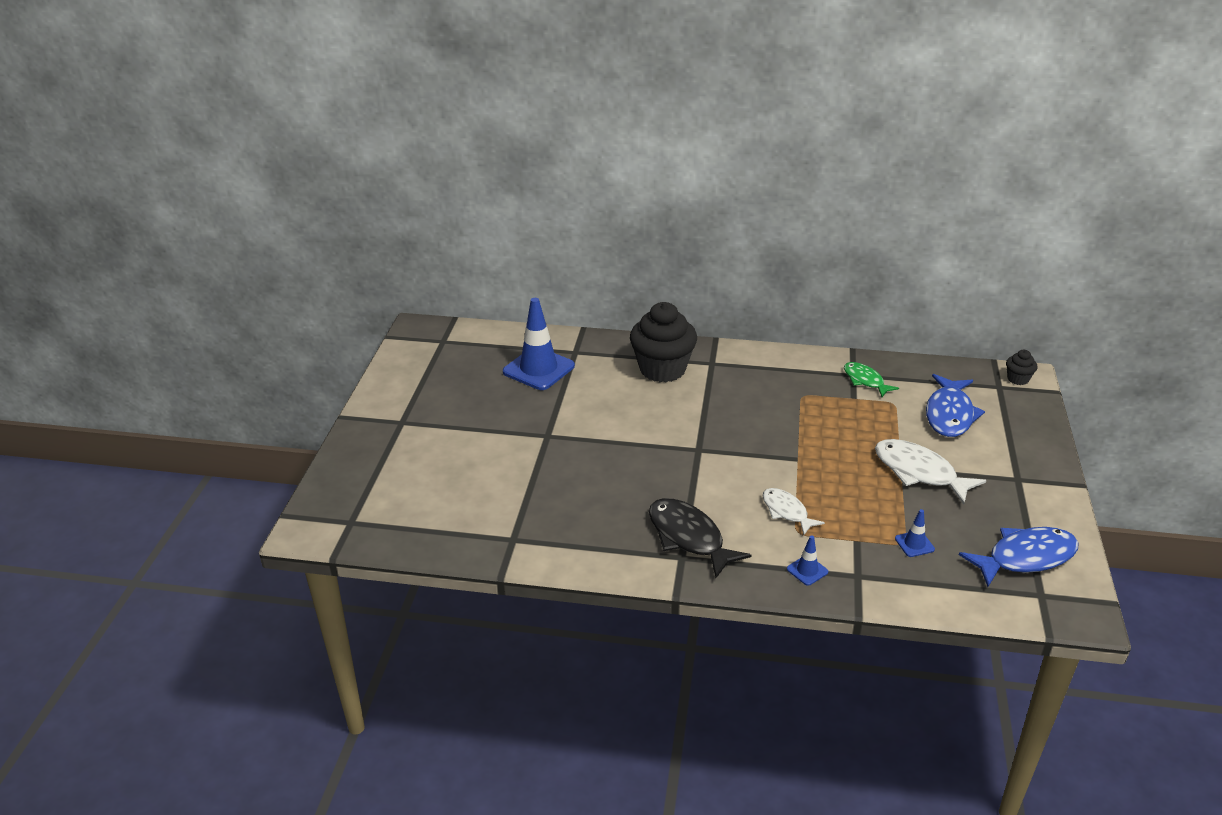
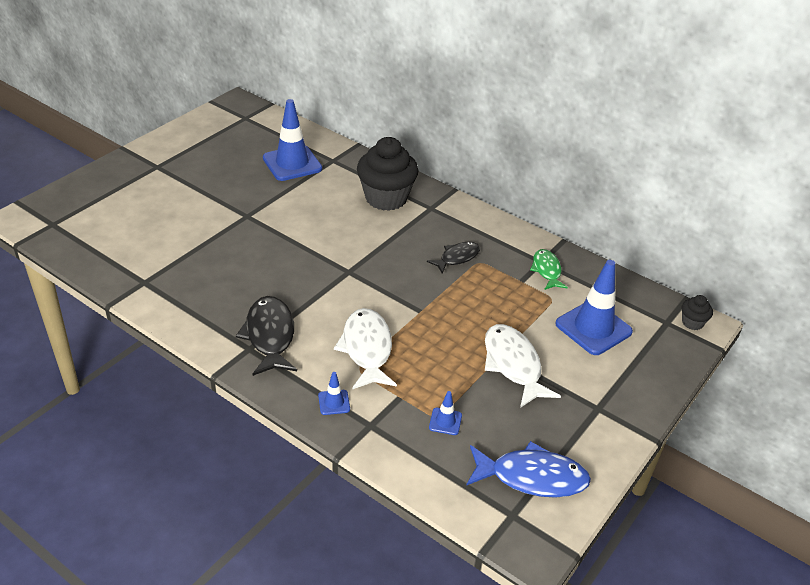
camera: 25 degrees right, 5 degrees up
white fish [763,488,825,535] -> white fish [334,308,397,389], size x1.63
blue fish [926,374,985,437] -> blue traffic cone [555,260,633,355]
none -> black fish [427,242,480,274]

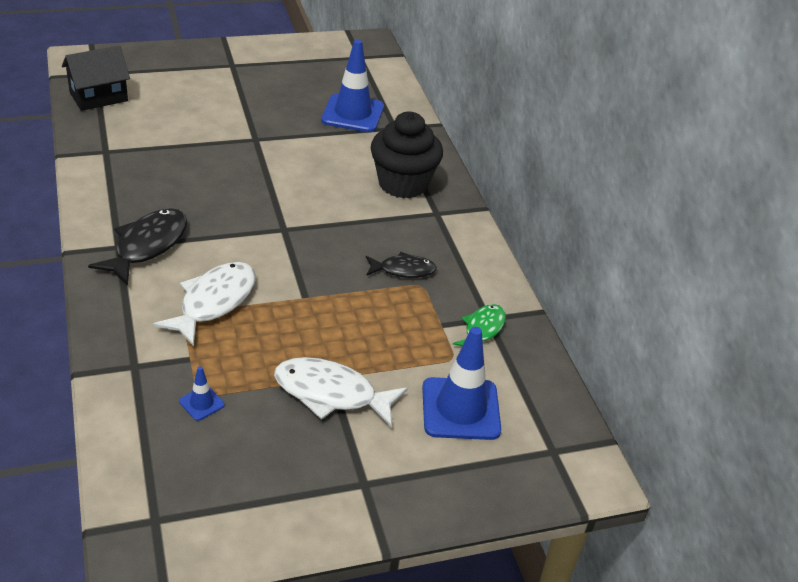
camera: 35 degrees right, 0 degrees up
blue traffic cone [318,372,350,415] -> none
blue fish [466,441,591,498] -> none
white fish [485,324,561,408] -> white fish turned 90 degrees counterclockwise [274,357,408,427]
black cupcake [682,295,713,330] -> none
none -> black house [62,46,130,111]

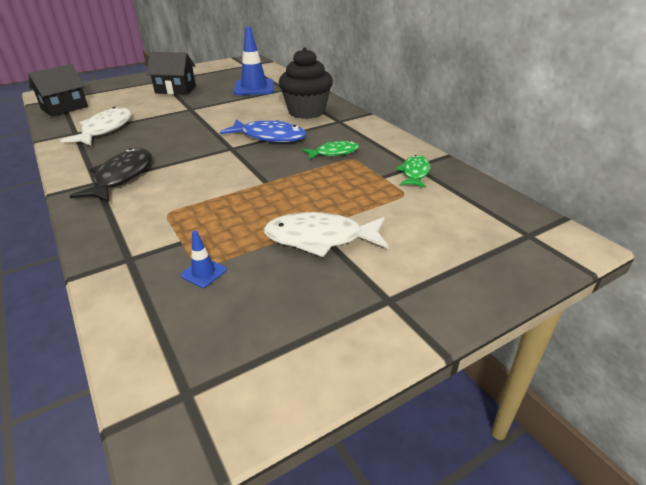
camera: 10 degrees left, 5 degrees down
white fish [153,262,256,346] -> white fish moved to [60,107,132,145]
black fish [366,252,437,278] -> green fish [302,141,359,159]
blue traffic cone [422,327,501,440] -> none
none -> black house [147,52,196,95]
none -> blue fish [220,119,307,143]

